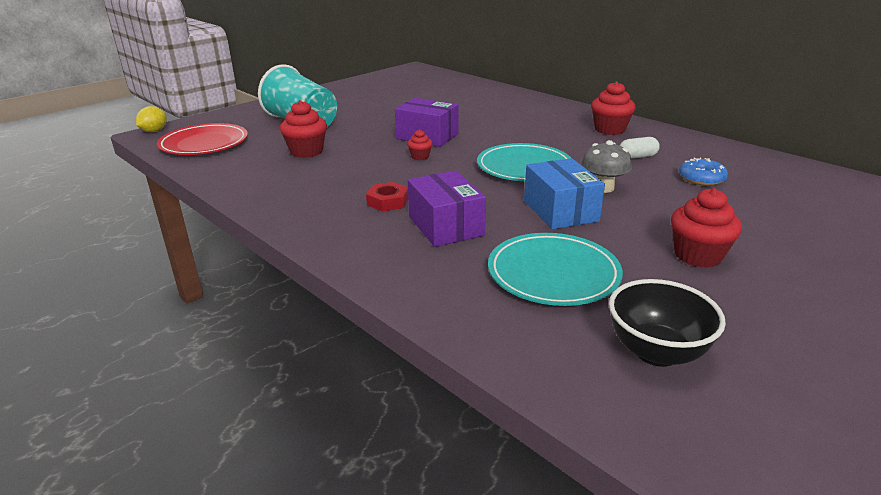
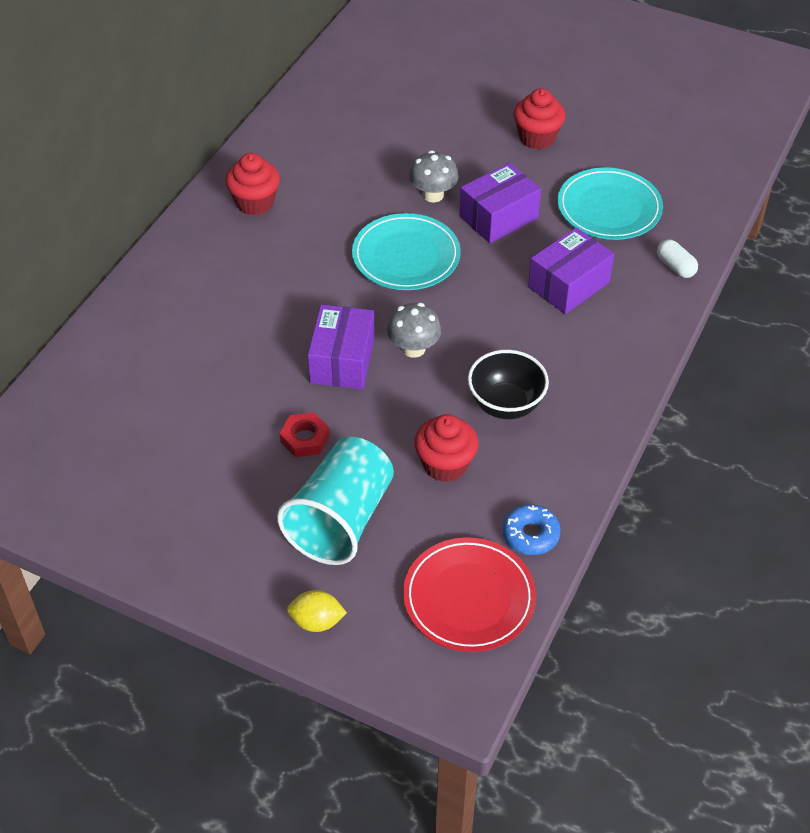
camera: 110 degrees left, 20 degrees up
yellow lemon [136,106,167,132] -> yellow lemon moved to [287,590,347,632]
red nut [366,182,408,212] -> red nut moved to [280,412,330,457]
red cupcake [407,129,433,160] -> grey mushroom [387,303,441,358]
blue box [524,158,605,229] -> purple box [459,163,541,243]
black bowl [609,279,726,367] -> black bowl moved to [468,350,549,419]
white capsule [620,137,660,159] -> white capsule moved to [657,239,698,278]
blue donut [679,158,728,186] -> blue donut moved to [502,504,561,555]

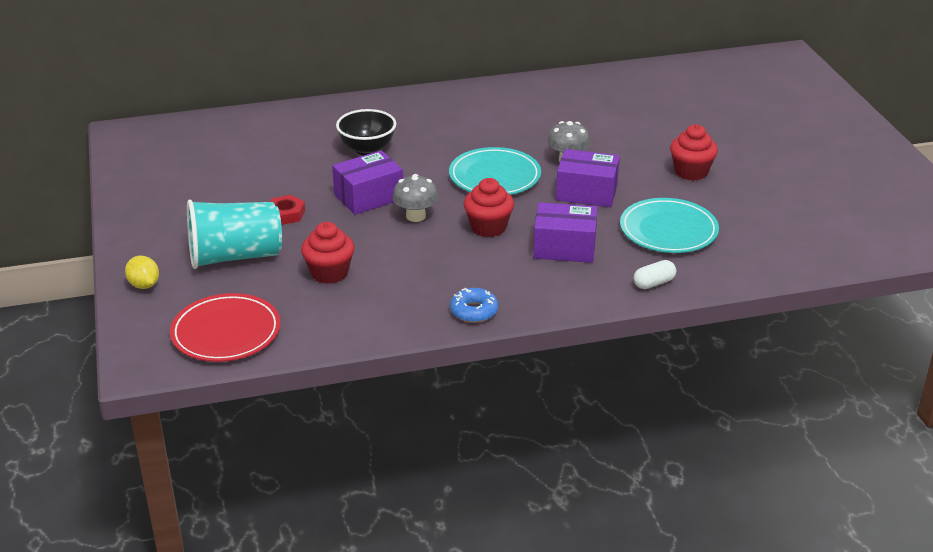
camera: 50 degrees right, 15 degrees down
red cupcake [225,153,280,215] -> red cupcake moved to [464,178,514,237]
black bowl [468,350,549,419] -> black bowl moved to [336,109,396,156]
blue donut [502,504,561,555] -> blue donut moved to [450,288,498,323]
white capsule [657,239,698,278] -> white capsule turned 45 degrees clockwise [634,260,676,289]

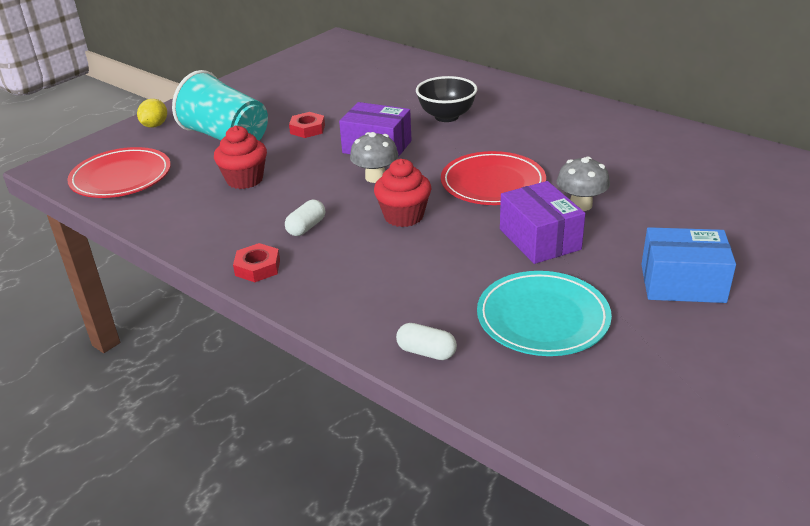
camera: 55 degrees right, 0 degrees up
turquoise plate [449,147,541,195] -> red plate [441,151,546,205]
blue donut [450,288,498,323] -> red nut [233,243,280,282]
purple box [533,202,597,263] -> none
red cupcake [670,124,718,181] -> blue box [641,227,736,303]
none -> white capsule [285,200,325,236]

